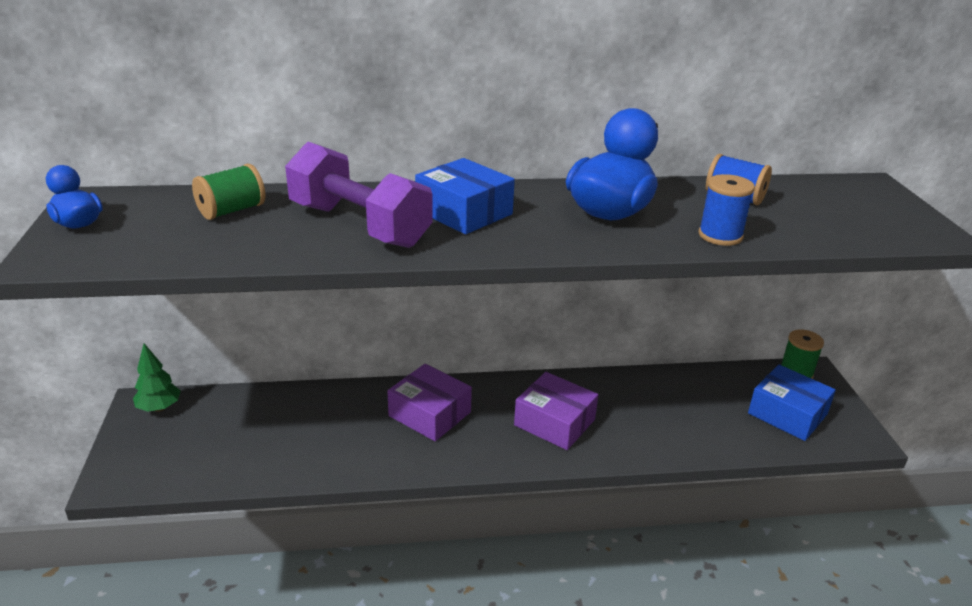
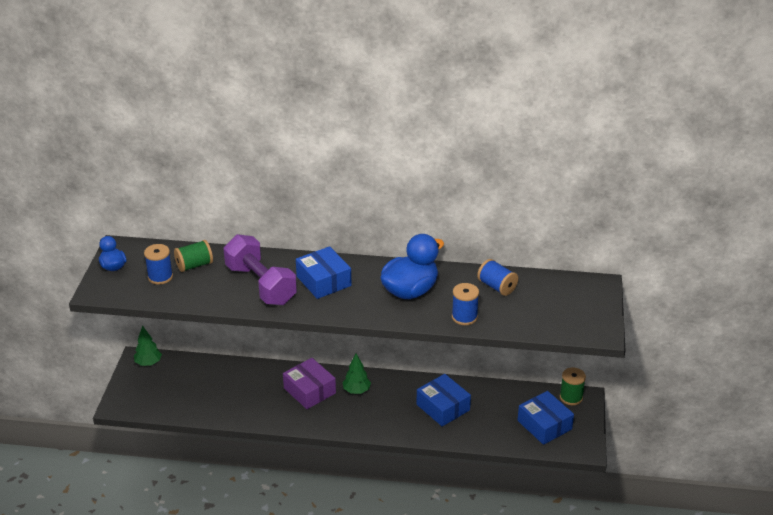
camera: 15 degrees right, 5 degrees up
purple box [514,372,598,450] -> none
none -> blue spool [144,244,173,285]
none -> green tree [343,354,371,394]
none -> blue box [417,374,471,426]

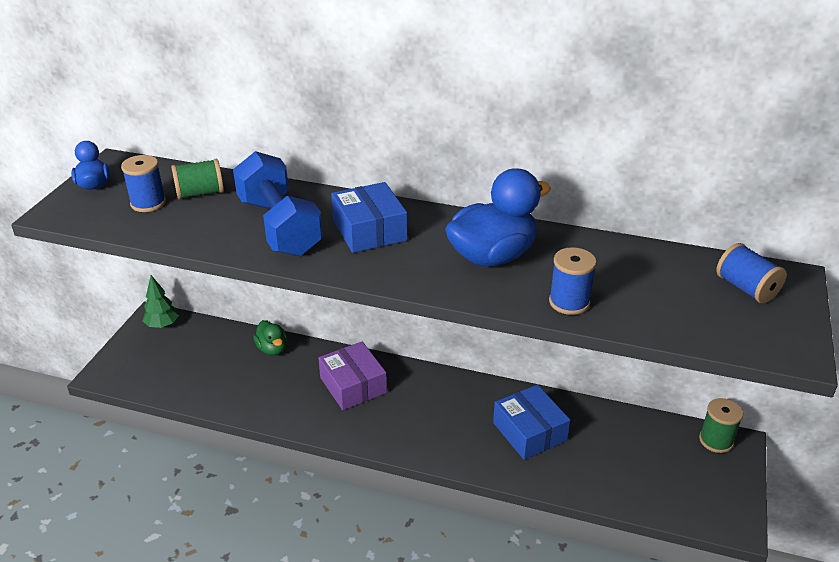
camera: 10 degrees right, 0 degrees up
purple dumbbell [223,234,297,305] -> blue dumbbell [233,151,323,256]
green tree [343,354,371,394] -> none
blue spool [477,259,518,296] -> blue spool moved to [716,243,787,303]
blue box [517,391,574,445] -> none
none -> green duck [253,320,287,356]

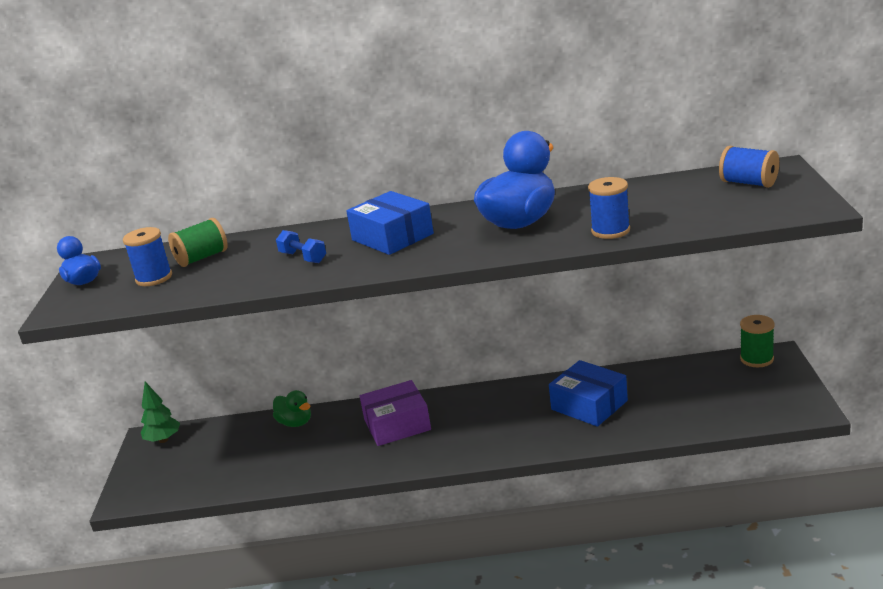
camera: 15 degrees left, 10 degrees down
blue dumbbell [233,151,323,256] -> blue dumbbell [276,230,326,263], size x0.43
purple box [318,342,387,410] -> purple box turned 60 degrees counterclockwise [360,380,431,446]

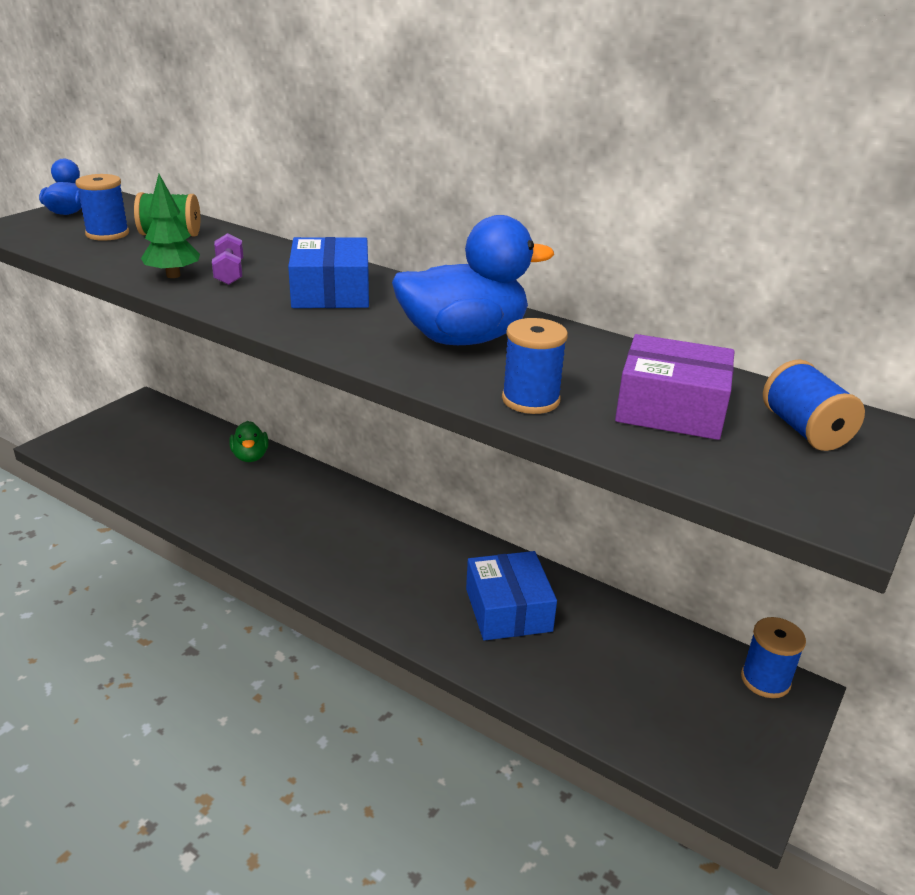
camera: 30 degrees right, 5 degrees up
green tree [141,382,180,443] -> green tree moved to [141,174,200,278]
blue dumbbell [276,230,326,263] -> purple dumbbell [212,233,243,285]
purple box [360,380,431,446] -> purple box moved to [615,334,735,440]
green spool [740,315,775,367] -> blue spool [741,617,806,698]

